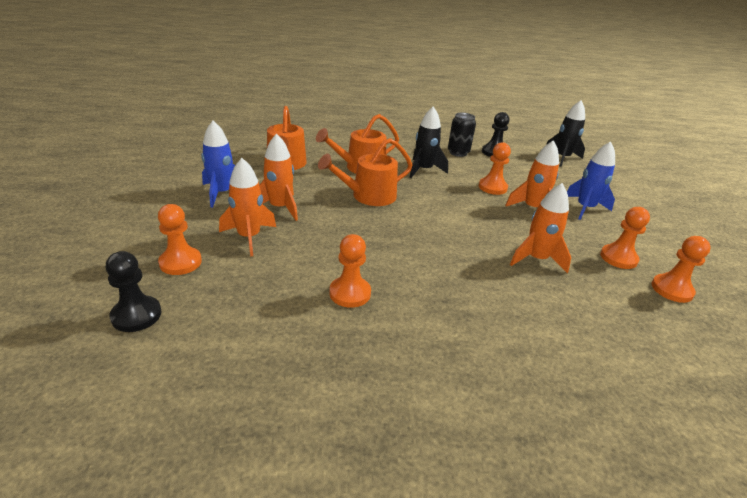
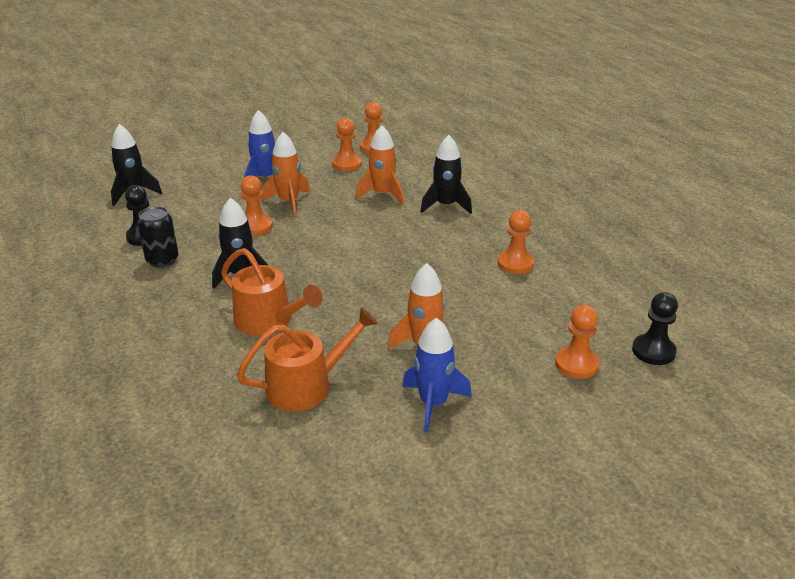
camera: 110 degrees left, 0 degrees up
orange rocket [219,158,276,256] -> none
orange watering can [318,138,413,206] -> none
none -> black rocket [421,135,472,214]

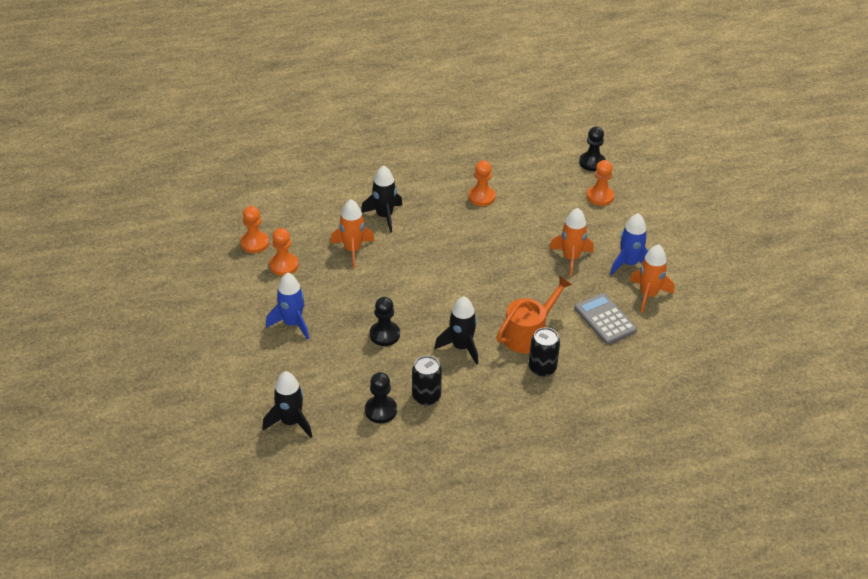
camera: 80 degrees left, 10 degrees up
orange watering can [237,308,378,411] -> grey calculator [574,293,637,345]
orange pawn [241,175,273,236] -> black pawn [370,297,400,346]
orange rocket [262,132,311,216] -> orange rocket moved to [630,244,674,313]
none -> black can [529,328,560,377]

